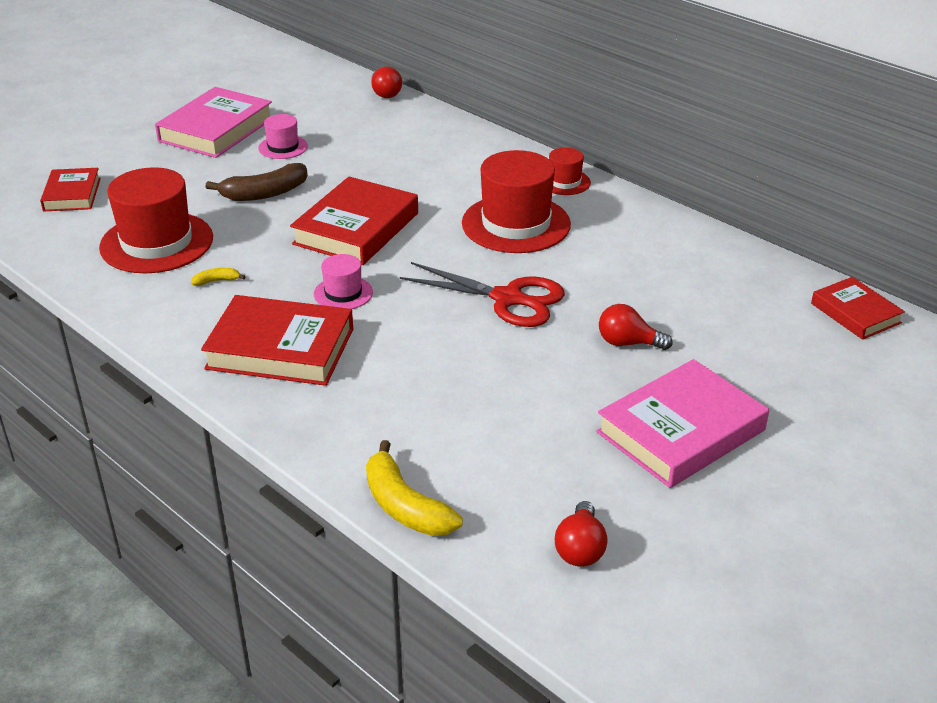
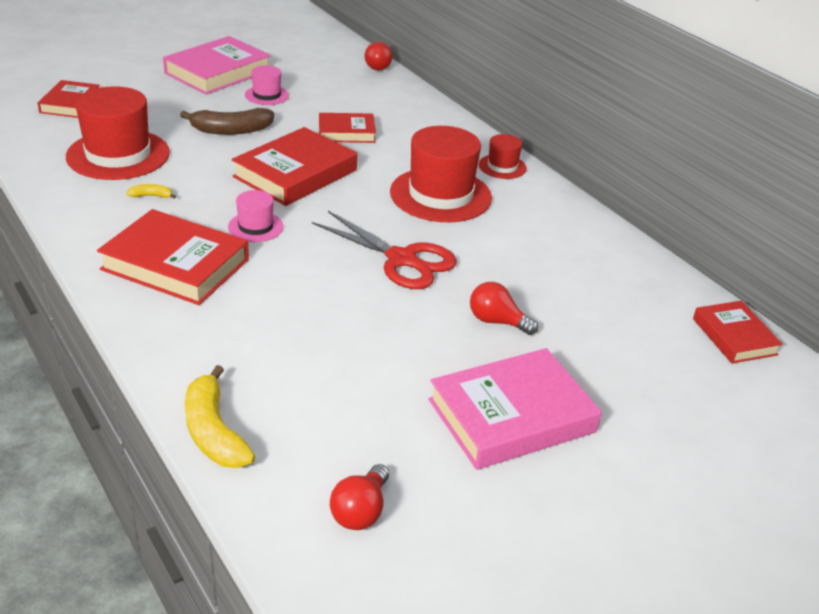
camera: 10 degrees right, 0 degrees up
none -> red book [319,113,376,143]

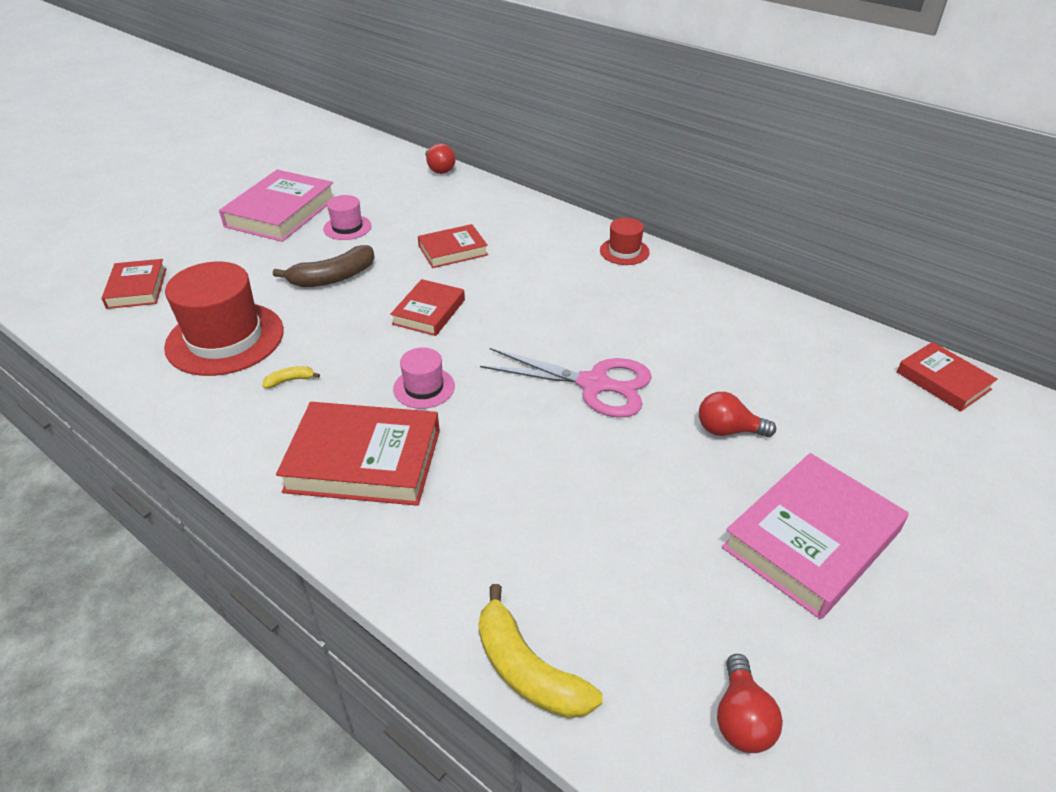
camera: 15 degrees left, 5 degrees up
red book [232,127,357,206] -> red book [390,279,465,336], size x0.59
red scissors [312,211,457,289] -> pink scissors [480,348,652,418]
red hat [390,126,492,222] -> none

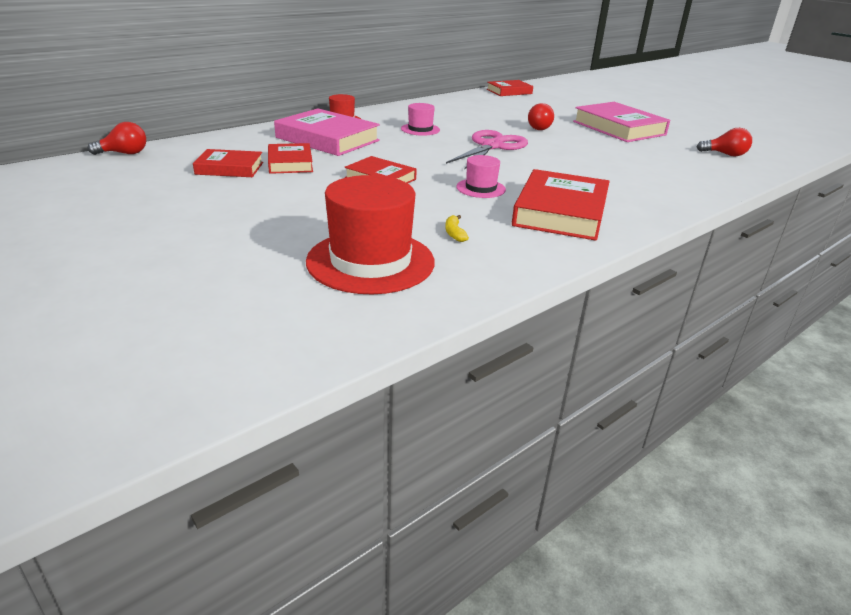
camera: 80 degrees left, 10 degrees down
red book [102,259,166,309] -> red book moved to [193,149,263,177]
pink book [219,170,333,242] -> pink book moved to [274,108,380,156]
brown banana [273,245,375,287] -> none
pink hat [323,195,372,240] -> pink hat moved to [401,103,440,136]
yellow banana [479,584,603,718] -> none

